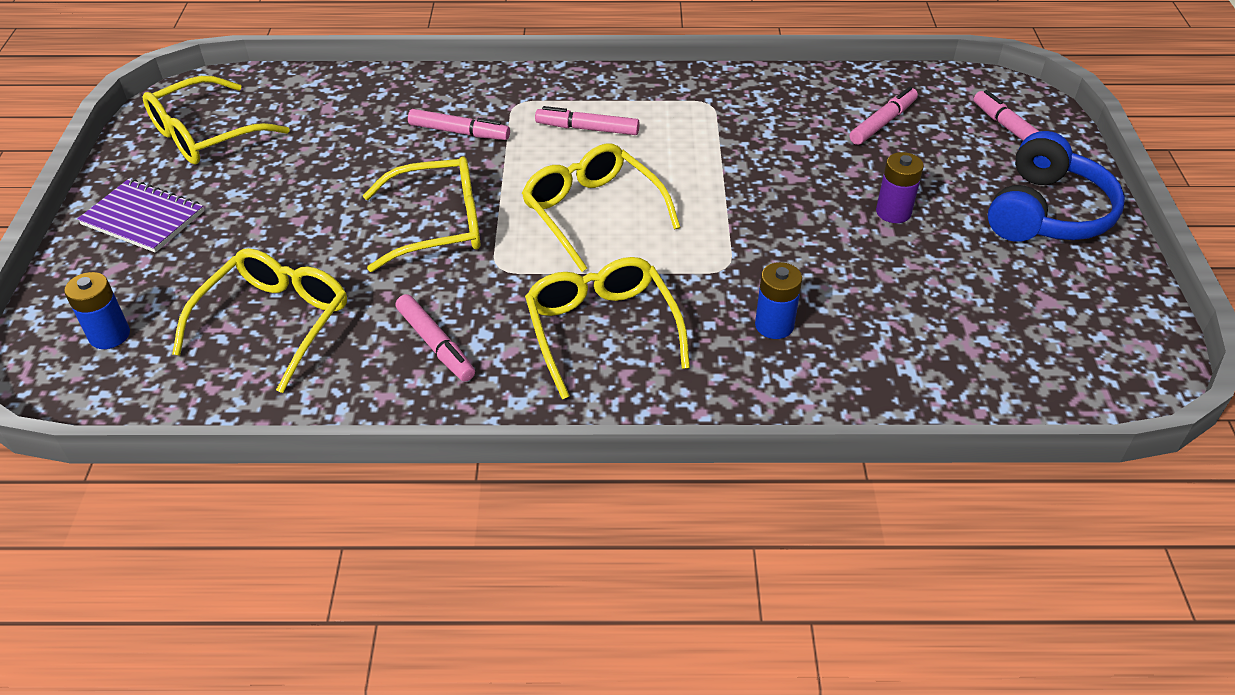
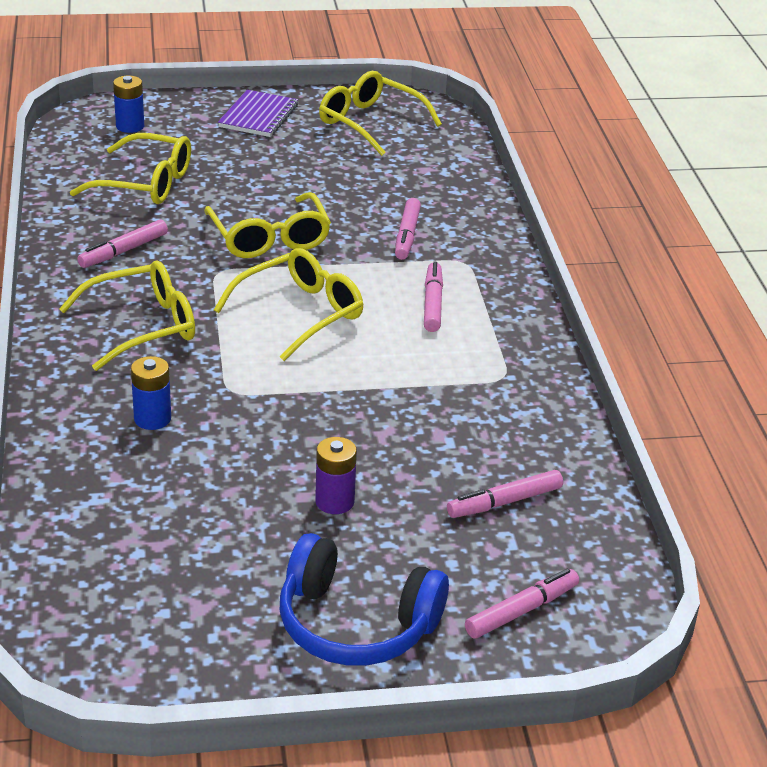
camera: 80 degrees right, 10 degrees down
pink marker [850,87,918,145] -> pink marker turned 120 degrees clockwise [447,470,563,518]

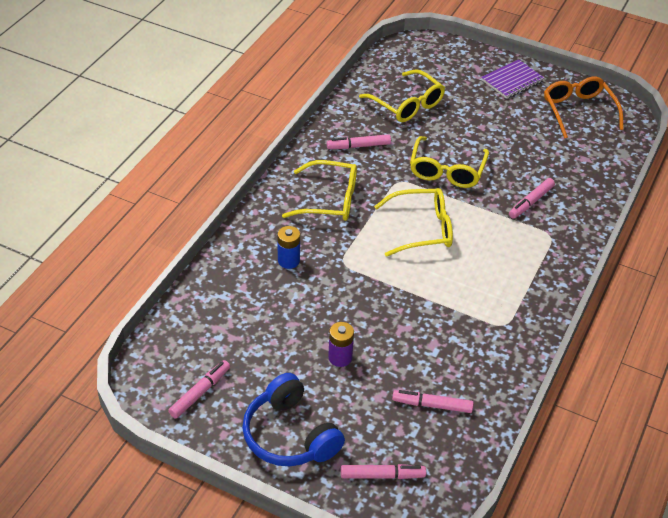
camera: 35 degrees right, 10 degrees up
blue battery [113,76,144,133] -> none
yellow glasses [319,71,442,156] -> orange glasses [544,77,624,139]
pink marker [424,262,443,332] -> pink marker moved to [168,360,230,419]

